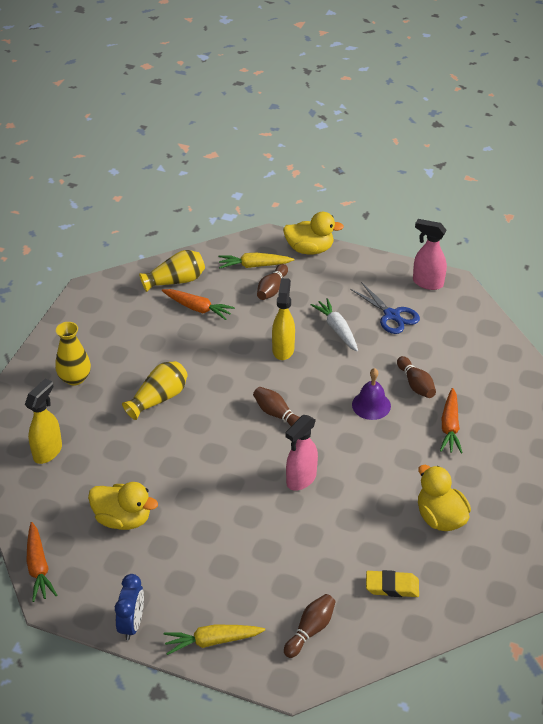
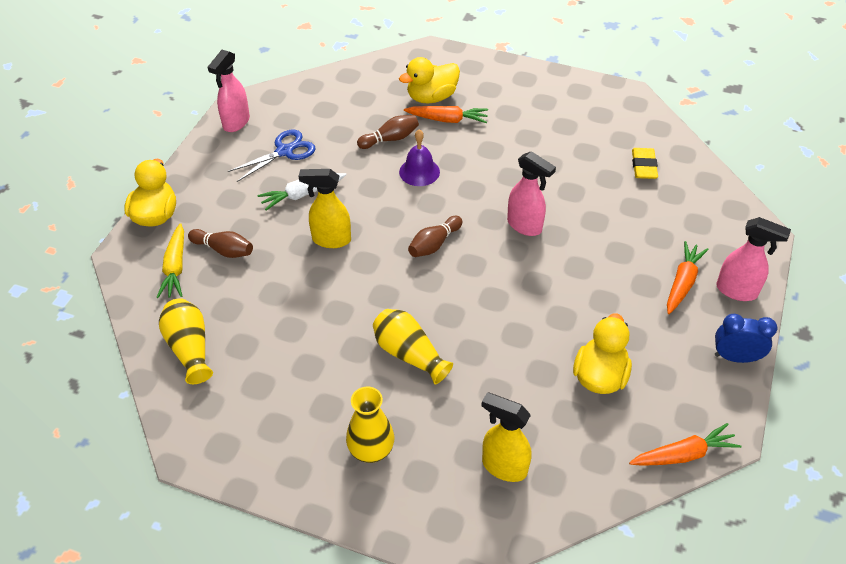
camera: 90 degrees left, 5 degrees up
orange carrot [162,289,235,320] -> orange carrot moved to [667,241,709,314]
yellow carrot [163,625,265,655] -> pink spray bottle [716,217,791,301]
brown bowling pin [284,594,335,658] -> none
yellow duck [418,465,471,531] -> yellow duck moved to [399,57,460,103]

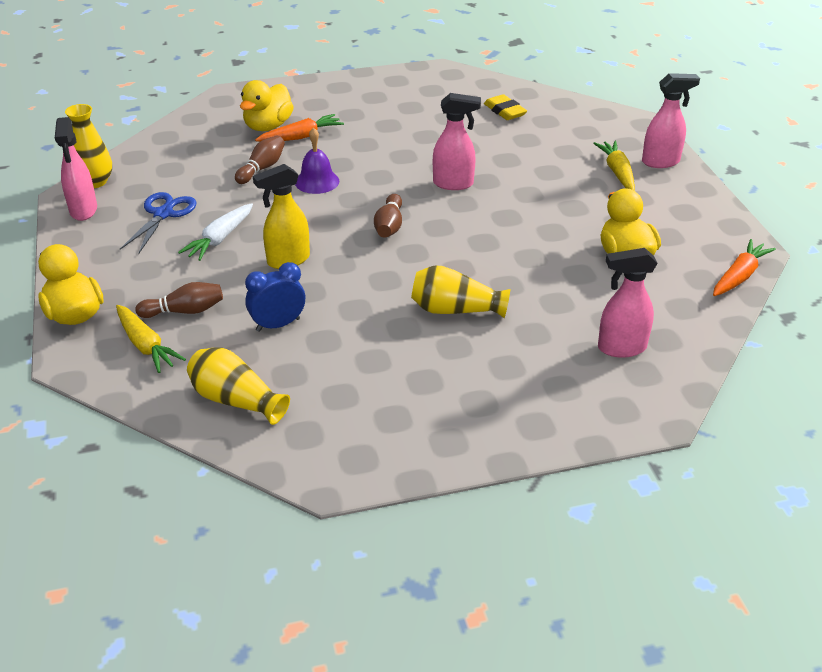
camera: 35 degrees left, 10 degrees down
yellow vase [346,387,394,463] -> yellow vase moved to [65,104,112,188]
yellow spray bottle [481,392,532,482] -> pink spray bottle [598,248,658,358]
orange carrot [667,241,709,314] -> yellow carrot [593,141,635,191]
blue clock [715,314,777,363] -> blue clock moved to [245,262,305,332]

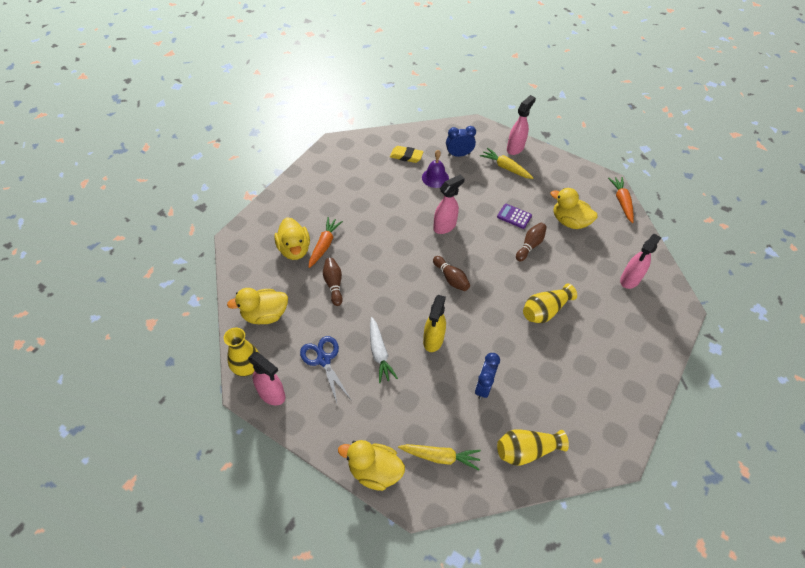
camera: 45 degrees left, 15 degrees up
brown bowling pin [135,282,223,318] -> brown bowling pin moved to [516,223,547,262]
purple bell [295,127,339,194] -> purple bell moved to [422,150,449,188]
none -> yellow duck [227,288,288,324]
none -> blue clock [446,126,476,157]
none -> purple calculator [497,204,532,229]

